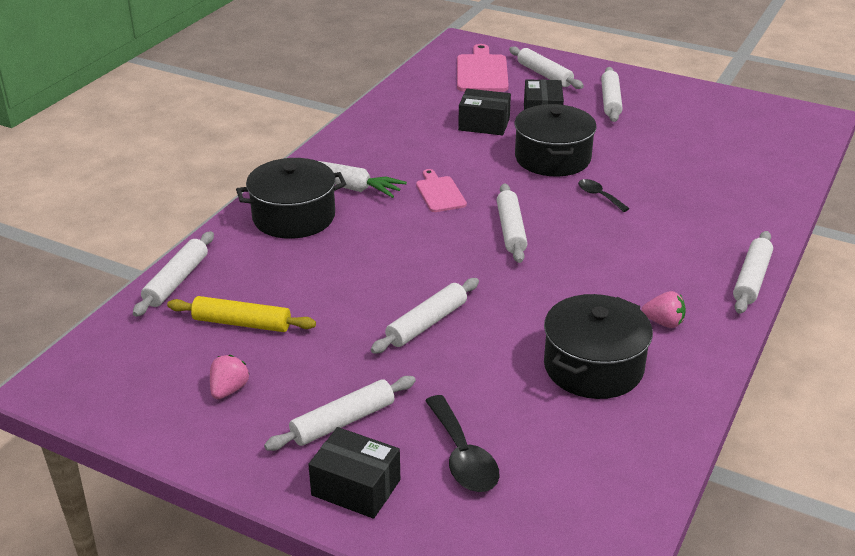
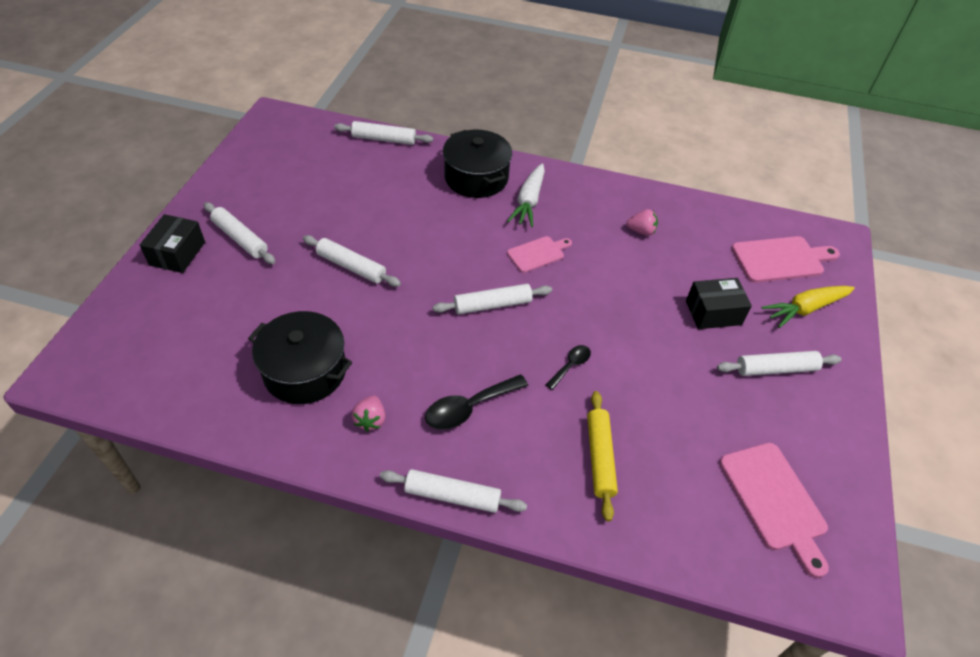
camera: 75 degrees right, 15 degrees up
yellow rolling pin [167,296,316,332] -> yellow rolling pin moved to [587,391,618,522]
pink strawberry [210,355,249,399] -> pink strawberry moved to [626,209,658,236]
black spoon [425,395,500,492] -> black spoon moved to [425,374,528,430]
black box [458,89,511,135] -> none
white rolling pin [509,46,584,89] -> yellow carrot [761,286,855,328]
black pot [515,104,597,176] -> none
none -> pink cutting board [720,443,829,578]

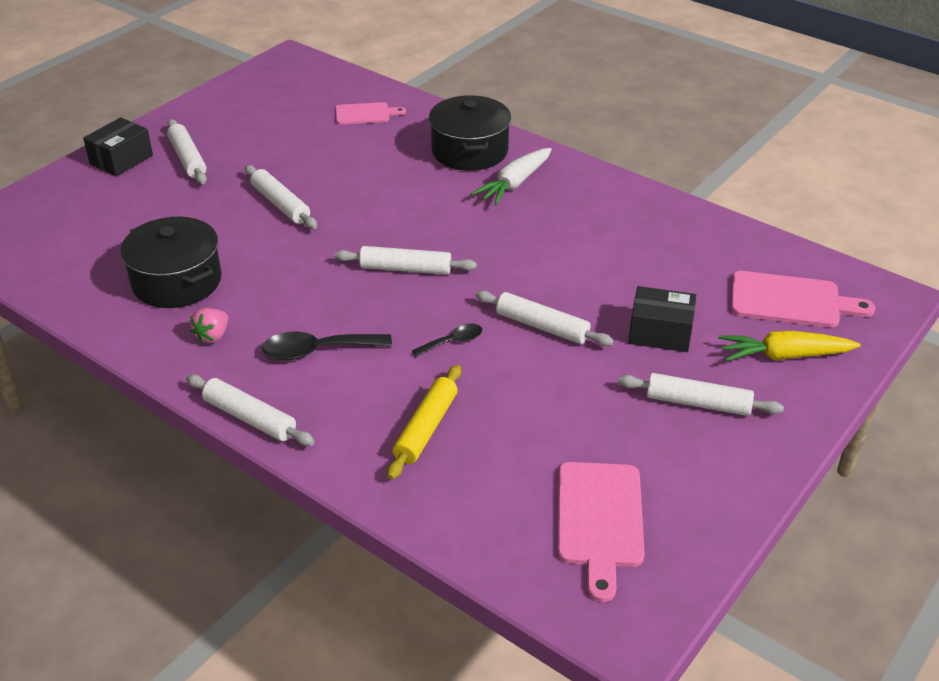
camera: 25 degrees right, 10 degrees down
white rolling pin [334,121,433,145] -> white rolling pin moved to [476,290,613,346]
pink cutting board [507,236,572,273] -> pink cutting board moved to [335,102,406,125]
pink strawberry [626,209,658,236] -> none

